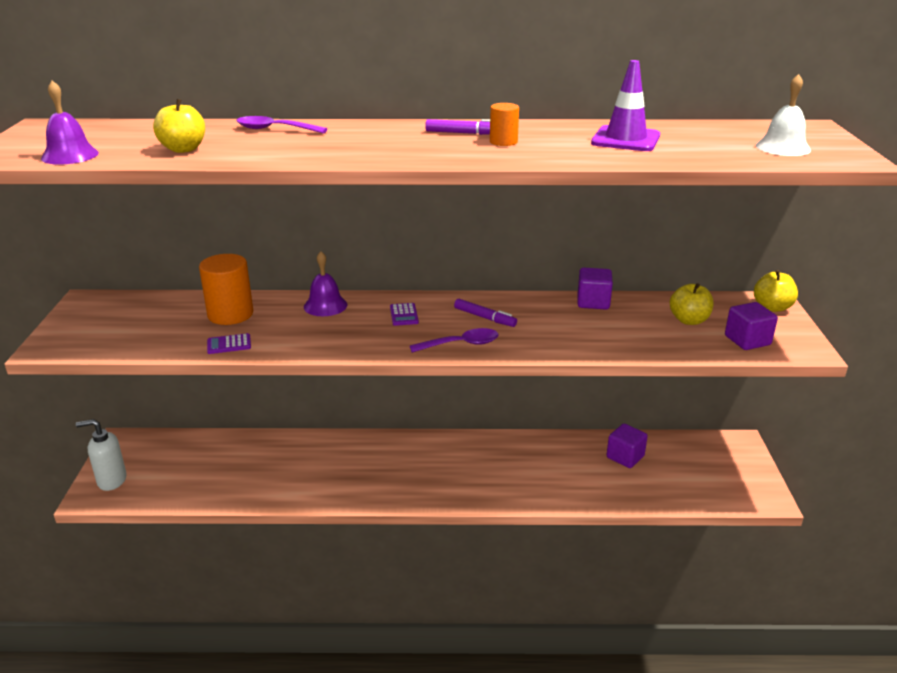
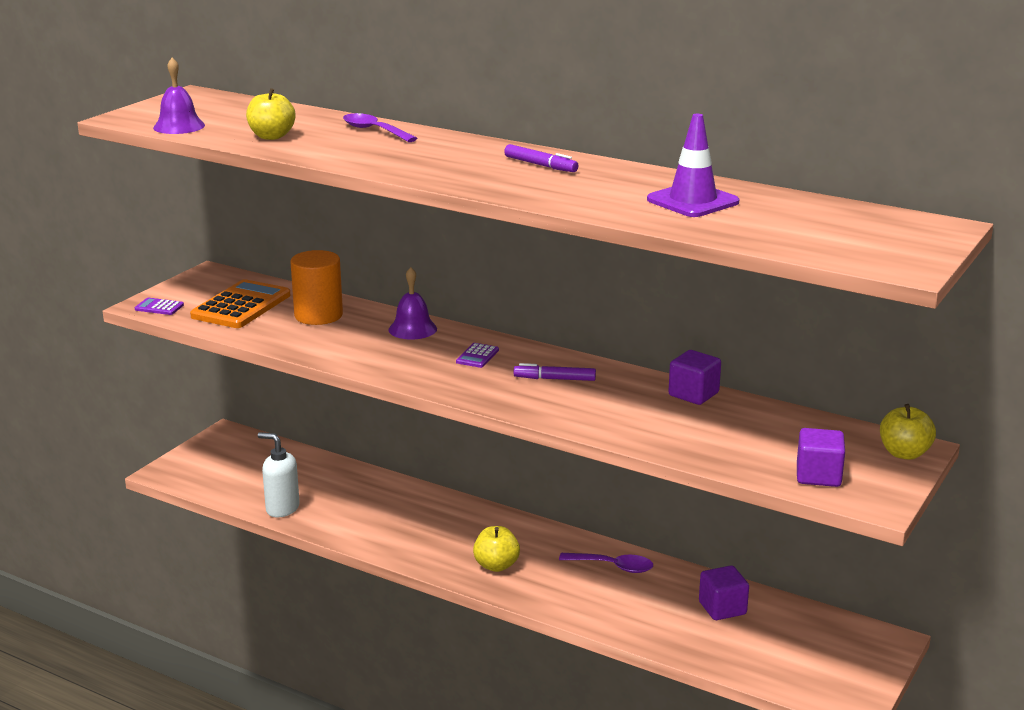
camera: 30 degrees right, 5 degrees down
white soap dispenser [76,419,127,491] -> white soap dispenser moved to [258,432,300,517]
purple calculator [207,333,251,354] -> purple calculator moved to [135,298,184,315]
purple spoon [409,328,499,353] -> purple spoon moved to [559,553,653,573]
purple marker [454,299,517,327] -> purple marker turned 120 degrees clockwise [514,363,596,381]
orange cylinder [490,103,519,146] -> none
yellow apple [670,283,714,325] -> yellow apple moved to [473,526,520,572]
white bell [756,74,811,156] -> none
none -> orange calculator [190,279,290,328]

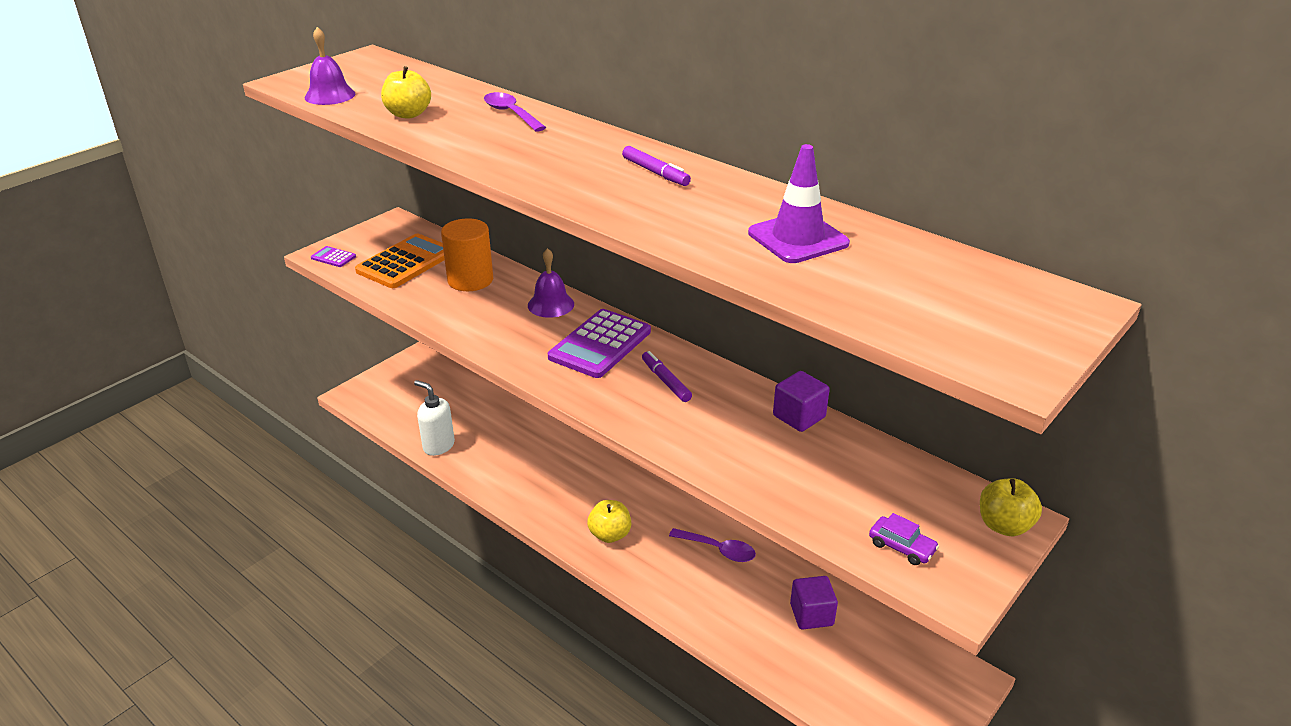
camera: 10 degrees right, 10 degrees up
purple calculator [456,343,499,368] -> purple calculator [548,309,651,378], size x2.23
purple marker [514,363,596,381] -> purple marker turned 45 degrees clockwise [642,351,692,402]
purple cube [797,428,845,487] -> purple car [869,513,939,565]

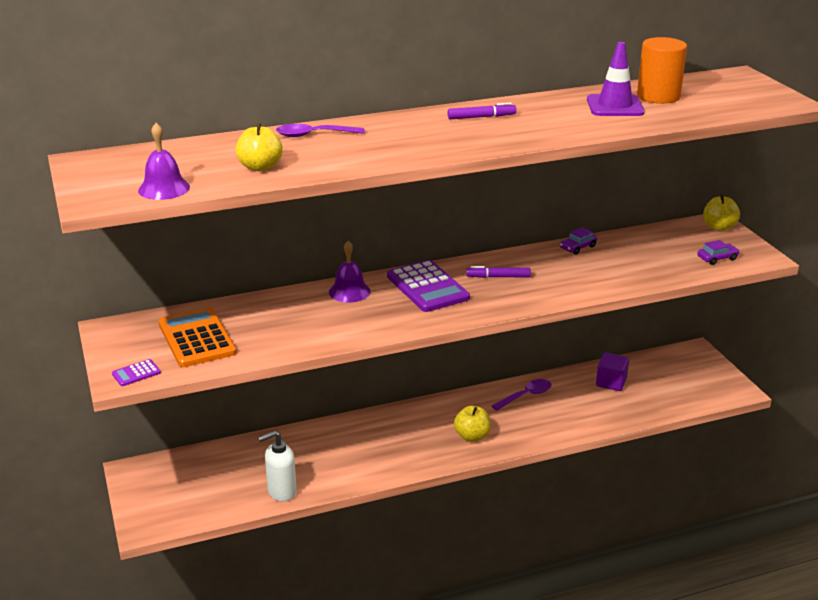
camera: 60 degrees left, 5 degrees down
orange cylinder [441,218,493,291] -> orange cylinder moved to [637,37,687,104]
purple cube [773,371,830,432] -> purple car [560,227,597,254]

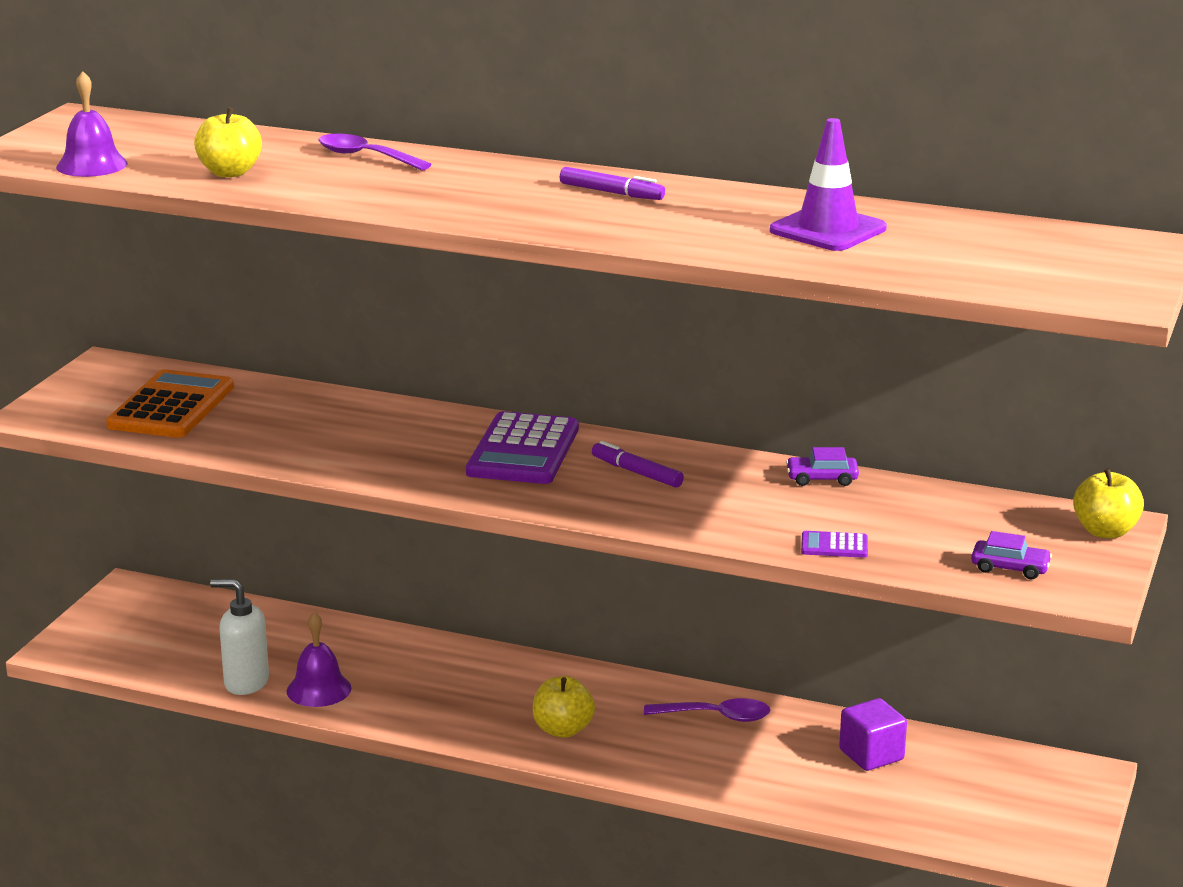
camera: 40 degrees right, 5 degrees down
purple calculator [112,359,161,386] -> purple calculator moved to [801,531,868,558]
purple bell [329,241,371,303] -> purple bell moved to [287,612,352,707]
orange cylinder [637,37,687,104] -> none

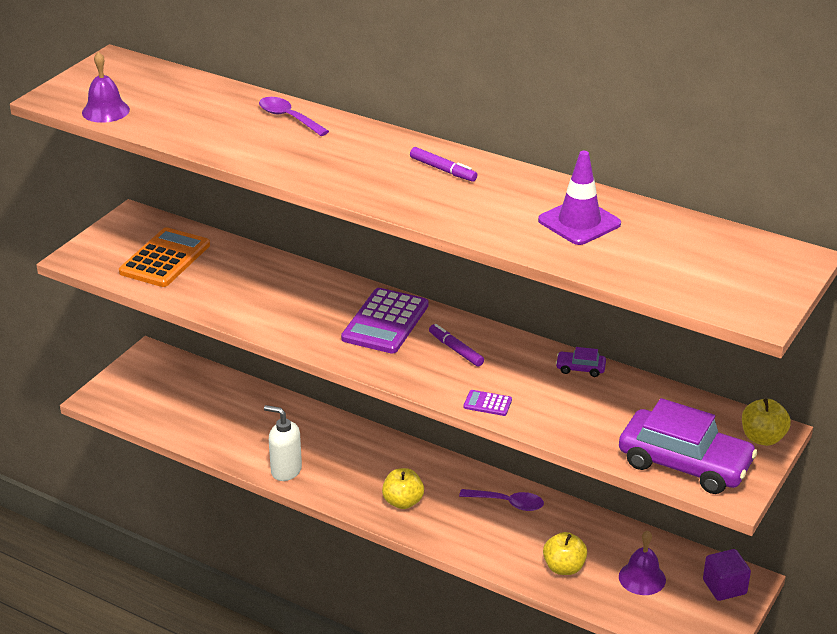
camera: 10 degrees right, 10 degrees up
yellow apple [194,108,262,177] -> yellow apple moved to [543,532,587,575]
white soap dispenser [210,579,269,695] -> white soap dispenser moved to [264,405,302,481]
purple bell [287,612,352,707] -> purple bell moved to [619,530,666,595]
purple calculator [801,531,868,558] -> purple calculator moved to [463,390,512,416]
purple cube [839,698,907,771] -> purple cube moved to [703,549,751,601]
purple car [971,531,1052,579] -> purple car [619,398,757,494], size x2.44

